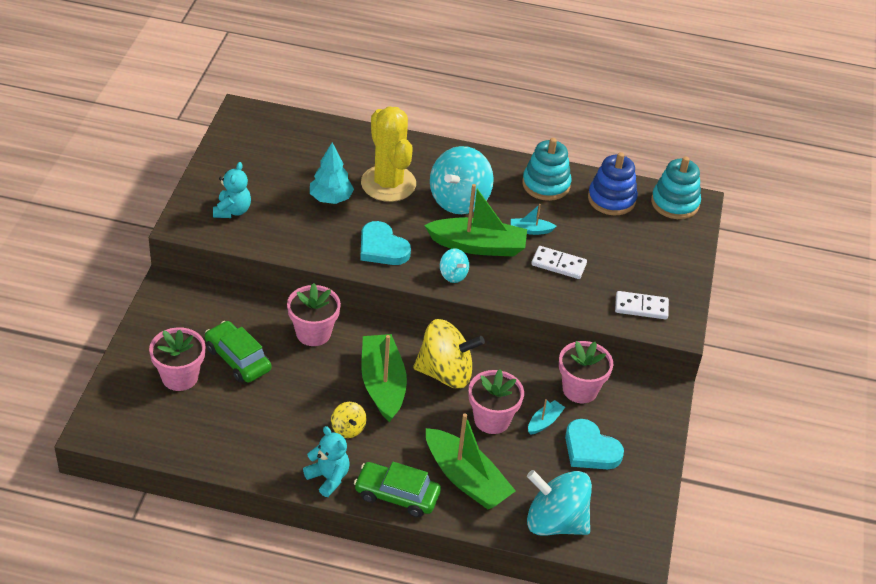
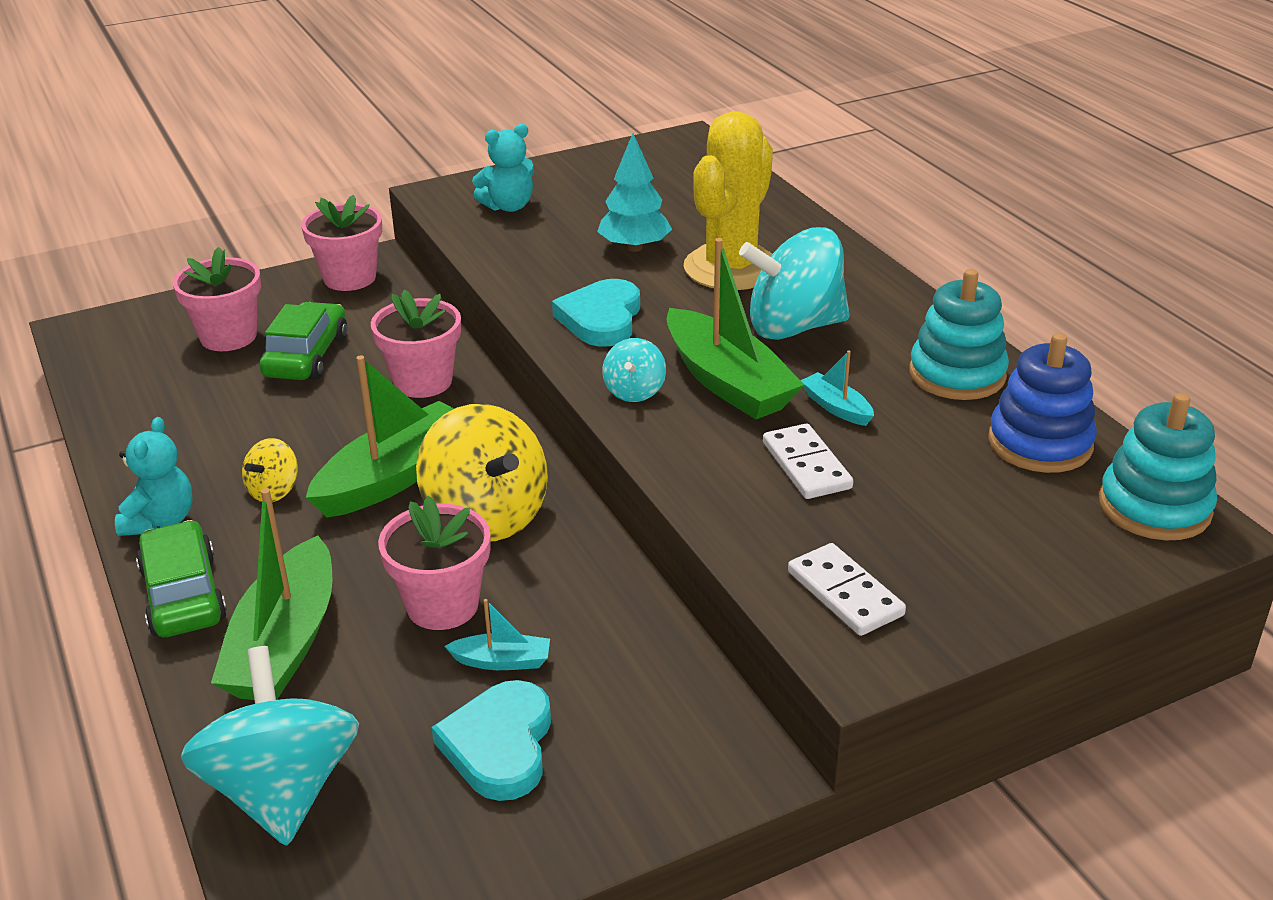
camera: 55 degrees right, 10 degrees down
pink flower pot [559,341,613,403] -> pink flower pot moved to [301,195,382,291]

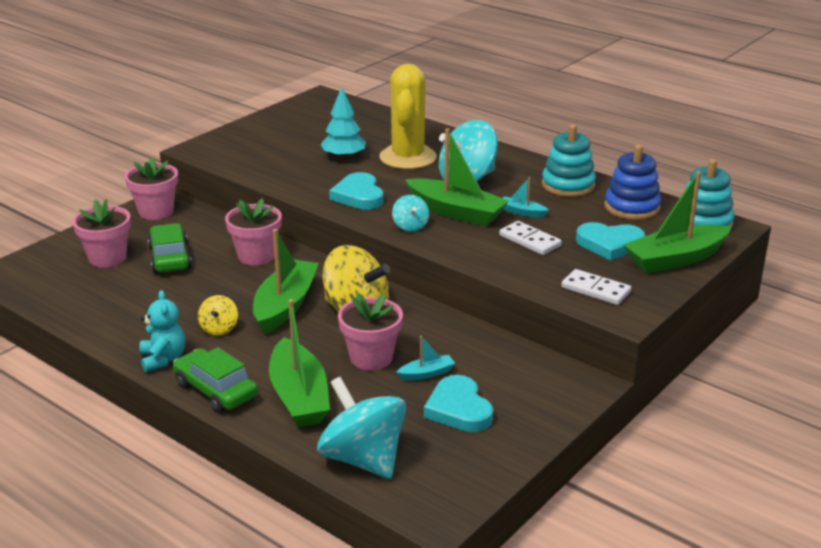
camera: 25 degrees left, 5 degrees down
turquoise teddy bear [472,124,534,212] -> none
none -> turquoise heart [576,222,646,260]
none -> green boat [624,171,732,273]

